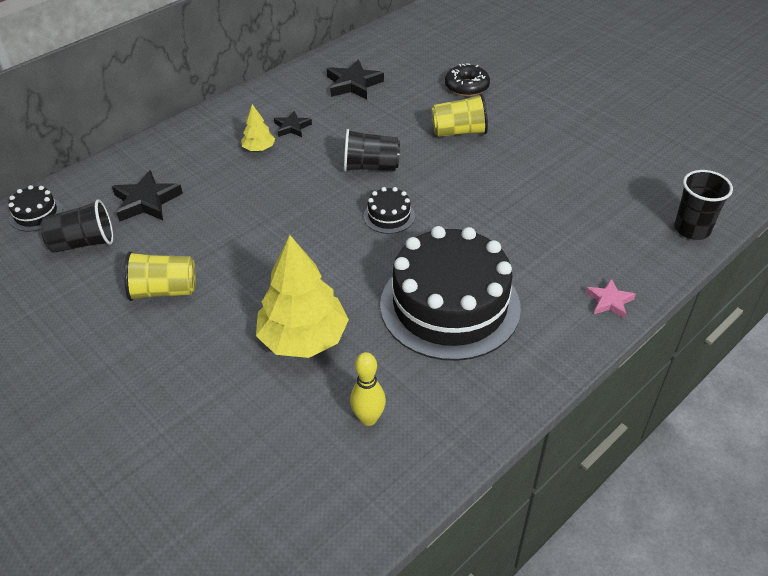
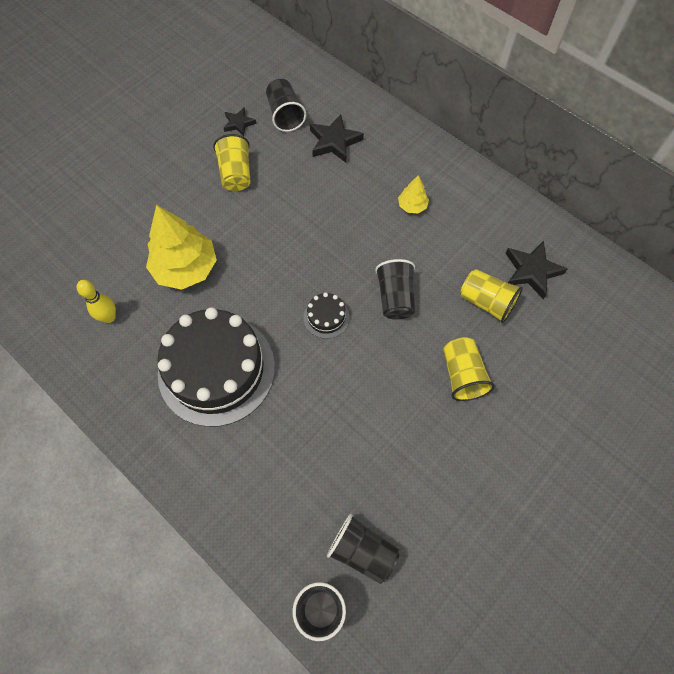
camera: 85 degrees right, 20 degrees up
black cake [8,185,63,232] -> none
black star [274,111,312,137] -> black star moved to [224,107,256,136]
black donut [445,63,490,97] -> none
pink star [585,278,636,319] -> none
none -> black cup [327,514,399,584]
none -> yellow cup [460,269,523,323]

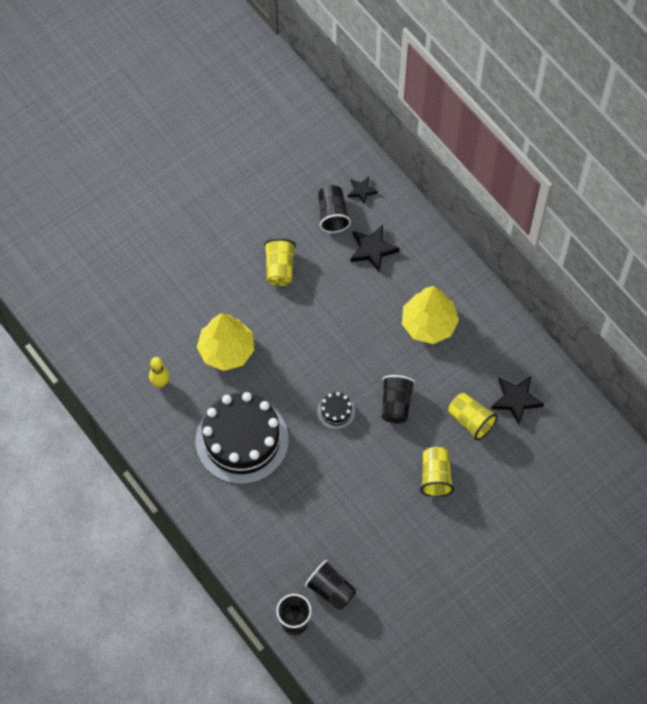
camera: 10 degrees right, 0 degrees up
black star [224,107,256,136] -> black star moved to [348,177,378,205]
yellow tree [398,175,429,213] -> yellow tree [402,286,459,344], size x2.11

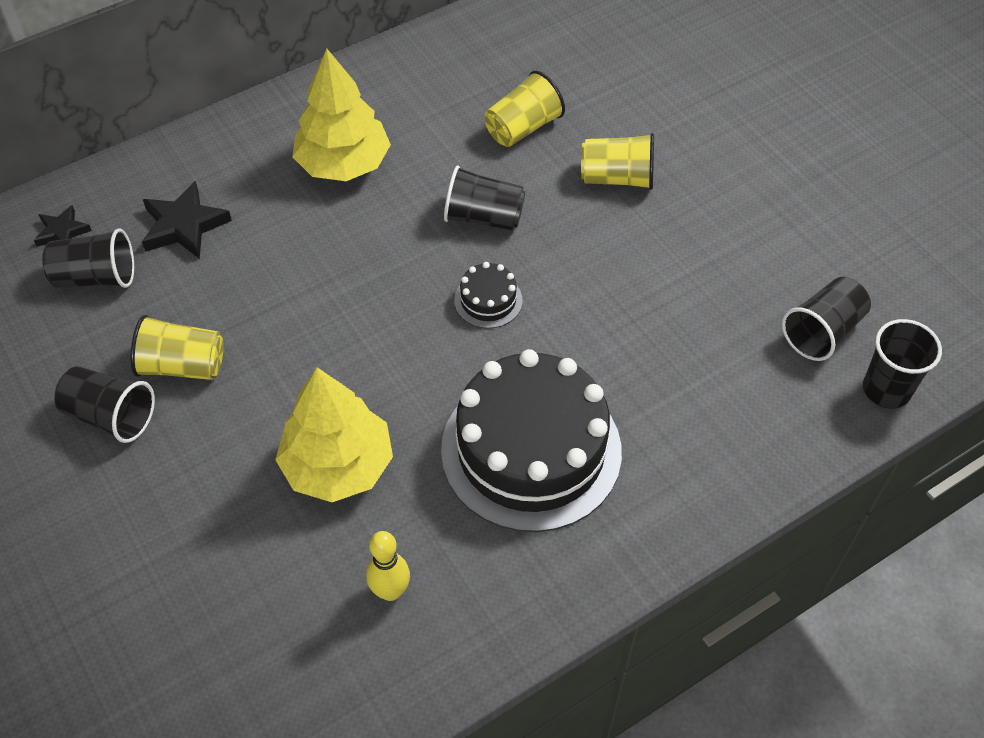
camera: 85 degrees left, 10 degrees down
black star [491,376,544,425] -> none
none -> black cup [54,366,155,443]

